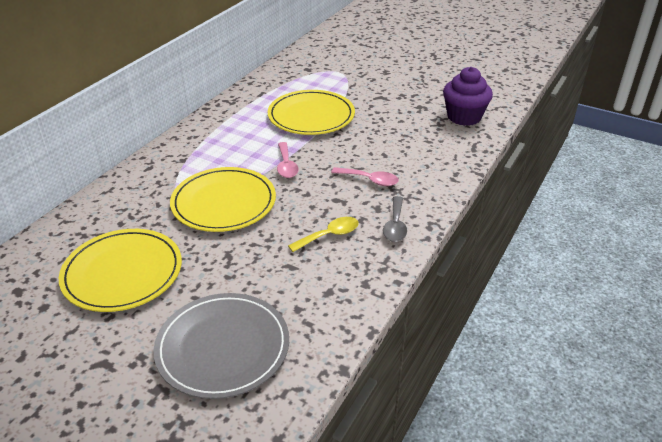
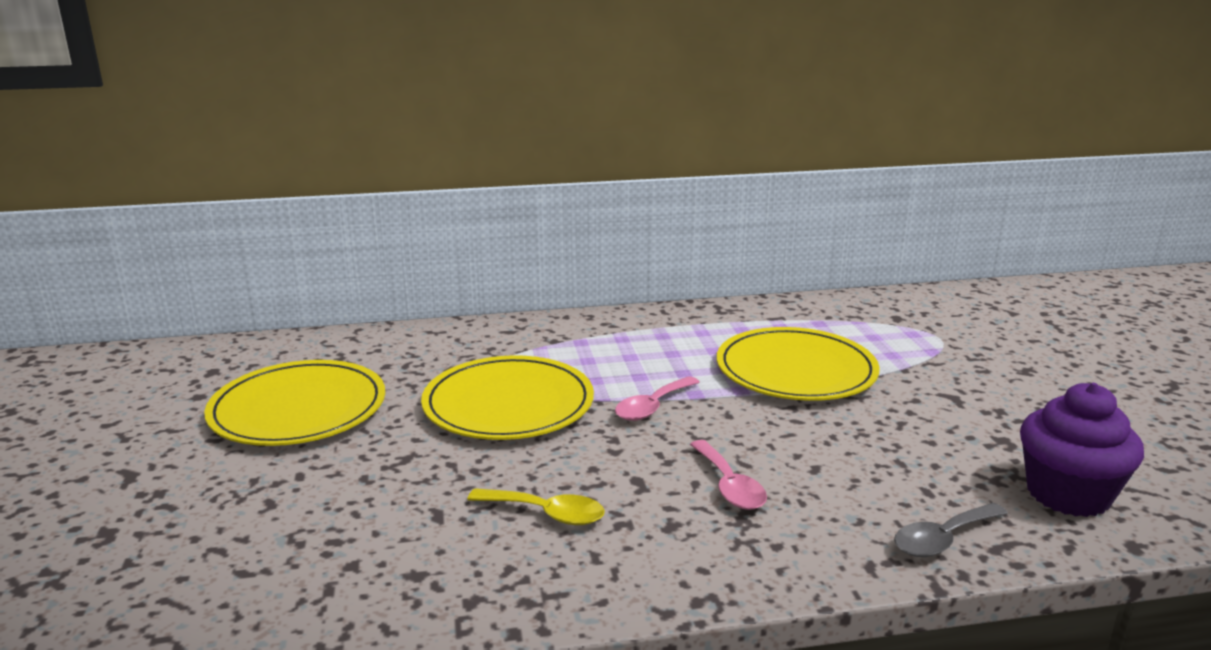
camera: 50 degrees right, 15 degrees down
grey plate [154,293,289,399] -> none
grey spoon [383,196,407,242] -> grey spoon moved to [894,503,1008,557]

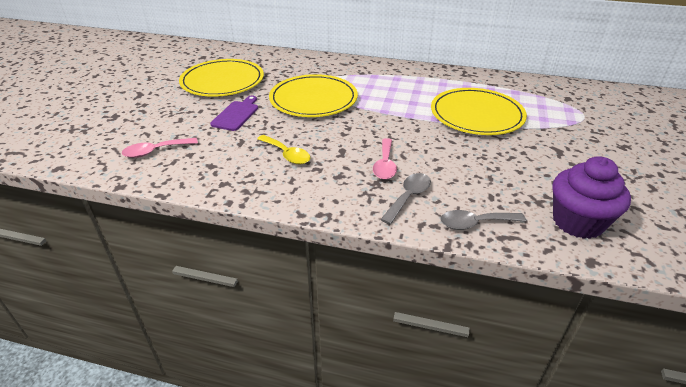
camera: 25 degrees right, 15 degrees up
pink spoon [615,376,700,421] -> pink spoon moved to [122,138,198,158]
none -> purple cutting board [210,96,258,131]
none -> grey spoon [380,173,431,224]

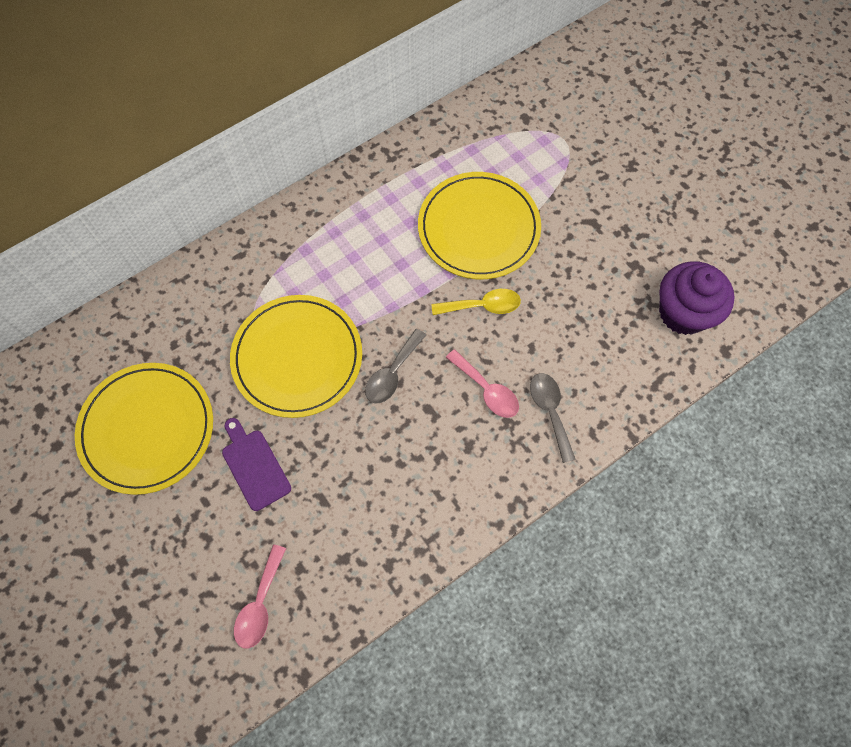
camera: 50 degrees left, 30 degrees up
yellow spoon [257,135,310,165] -> yellow spoon moved to [432,289,521,315]
grey spoon [440,210,526,230] -> grey spoon moved to [365,329,426,403]

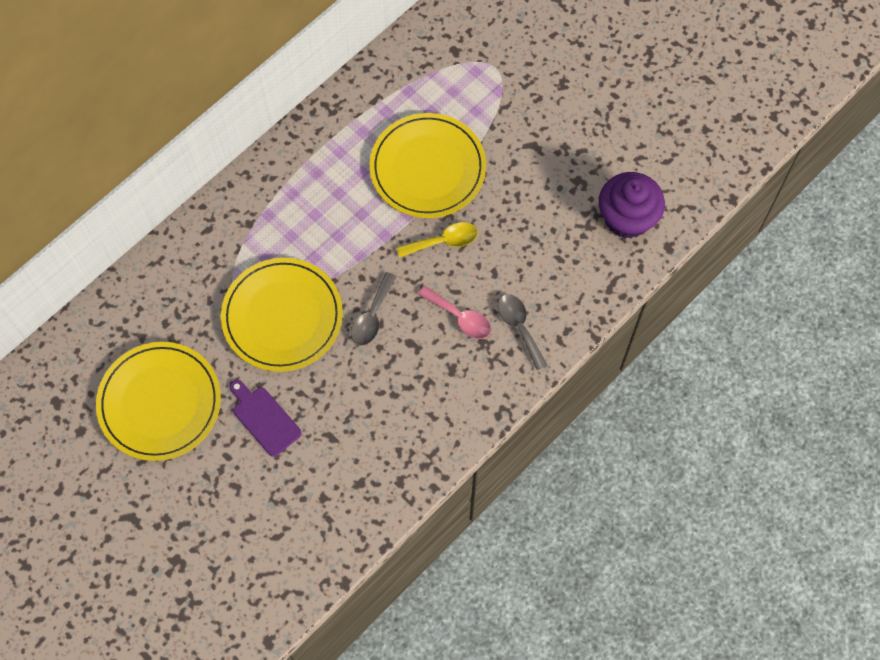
camera: 10 degrees left, 0 degrees up
pink spoon [234,544,286,649] -> none

